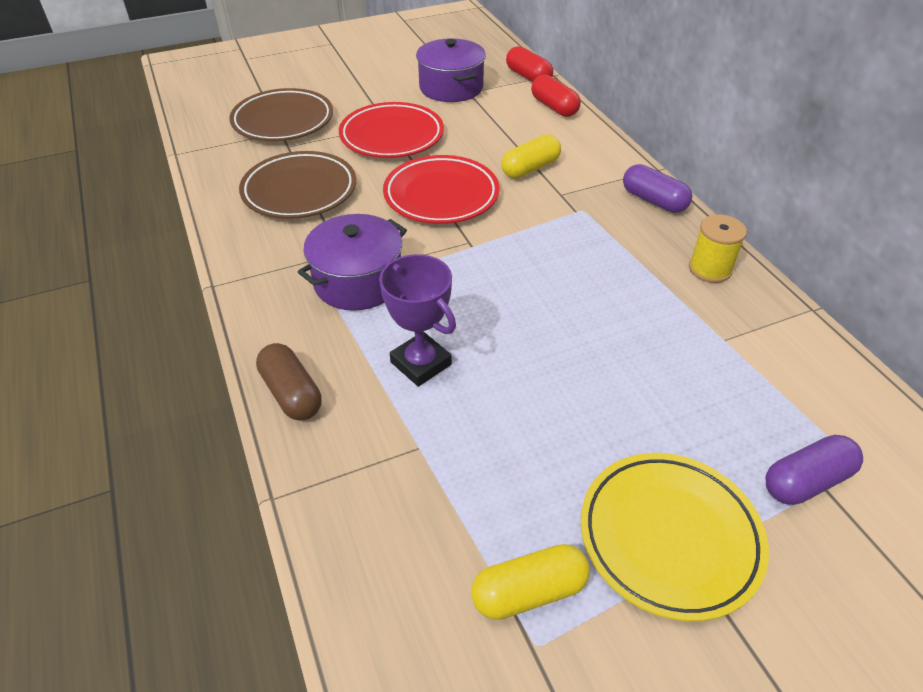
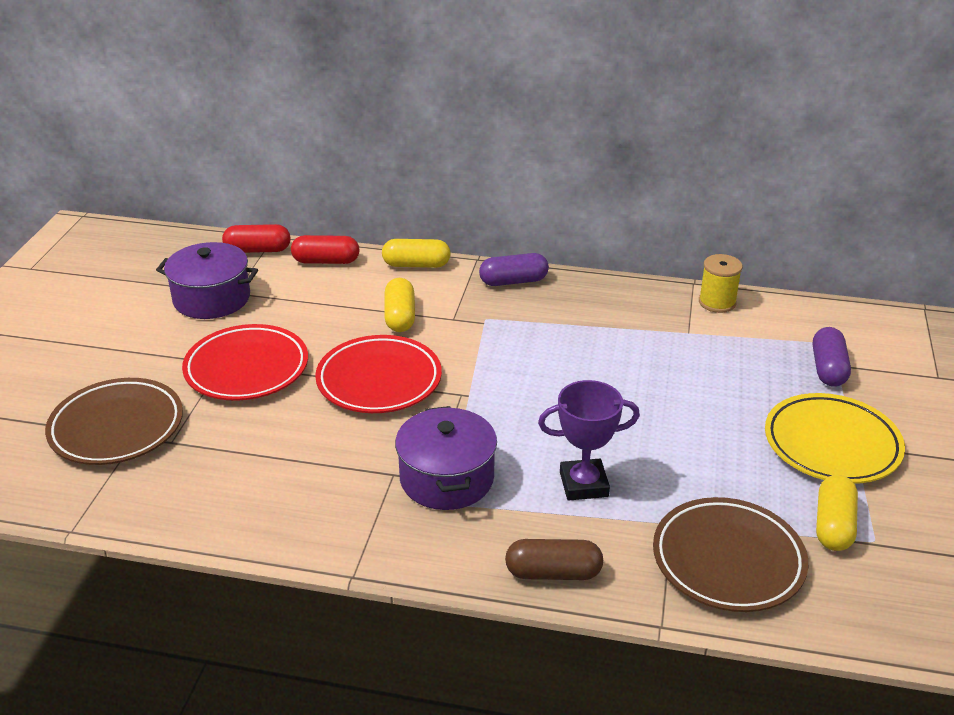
camera: 55 degrees left, 10 degrees down
brown plate [239,151,356,219] -> brown plate moved to [653,497,808,612]
yellow spool [689,214,747,283] -> yellow spool moved to [699,254,743,313]
none -> yellow capsule [382,239,451,268]

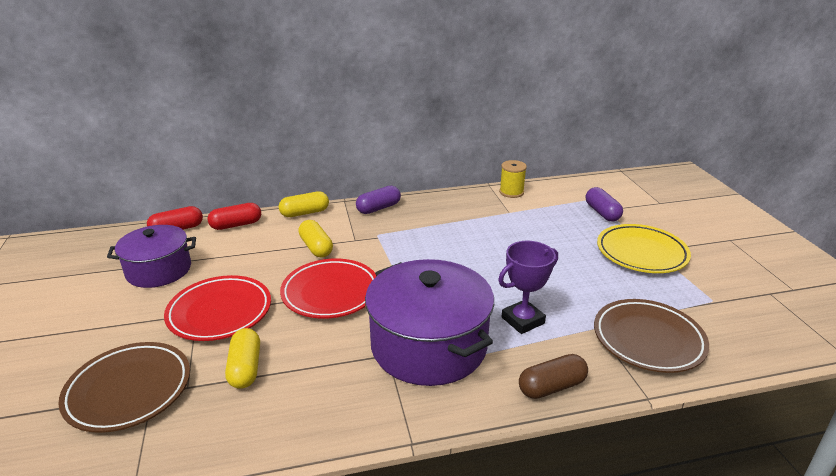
camera: 25 degrees left, 5 degrees down
purple pot [395,406,497,510] -> purple pot [365,259,494,386], size x1.57
yellow capsule [816,475,858,551] -> yellow capsule moved to [225,328,260,389]

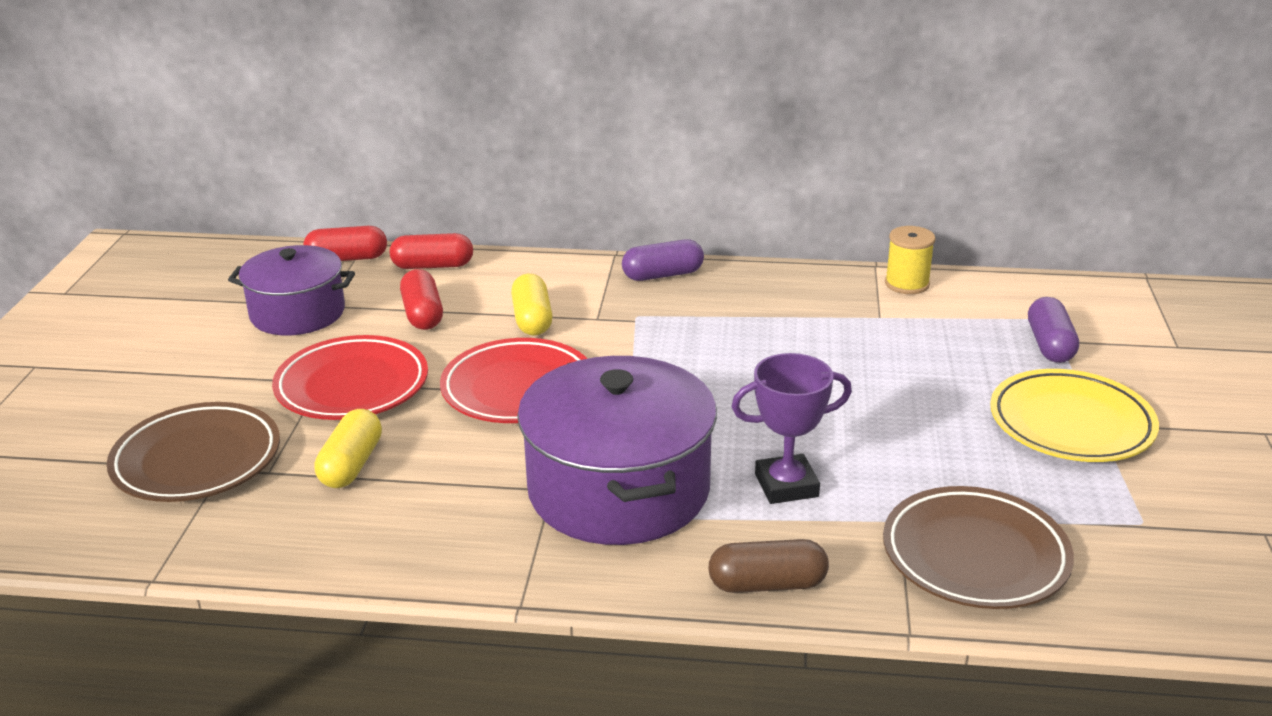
camera: 20 degrees right, 0 degrees up
yellow capsule [279,191,329,217] -> none
none -> red capsule [400,269,443,330]

